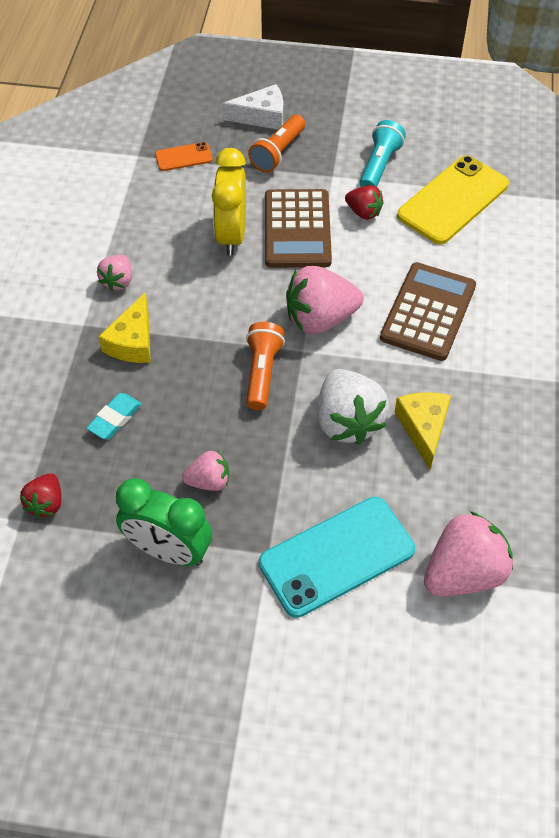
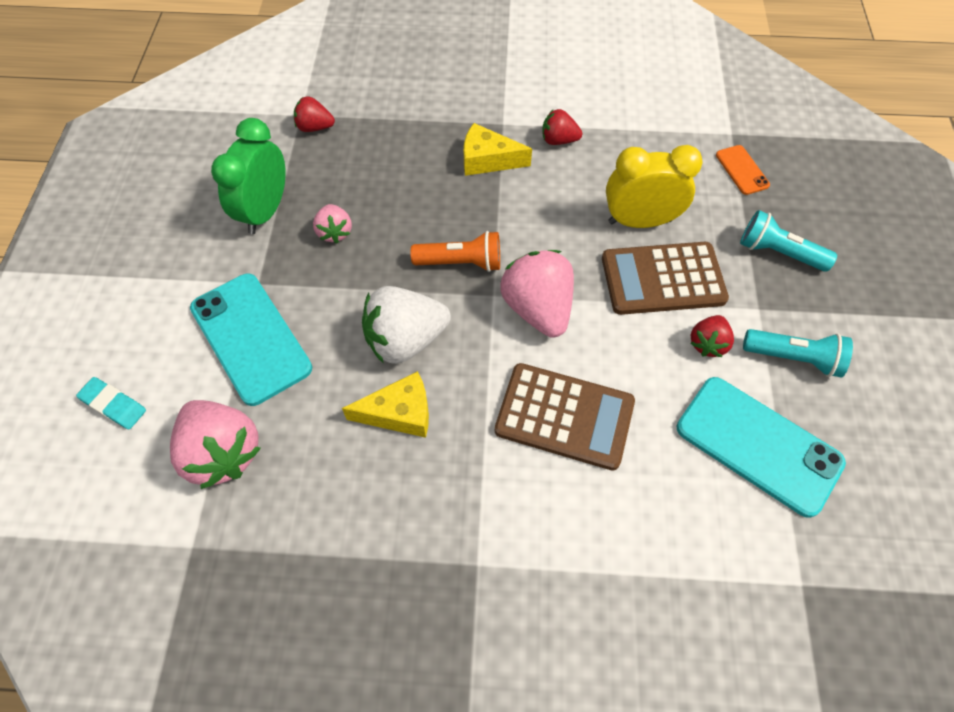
camera: 85 degrees right, 5 degrees up
turquoise eraser [86,393,142,439] -> turquoise eraser moved to [76,377,146,429]
pink strawberry [97,255,132,291] -> red strawberry [542,109,582,145]
white cheese [223,84,283,129] -> none
orange flashlight [248,115,305,173] -> turquoise flashlight [740,210,837,272]
yellow phone [397,155,509,244] -> turquoise phone [677,377,846,518]

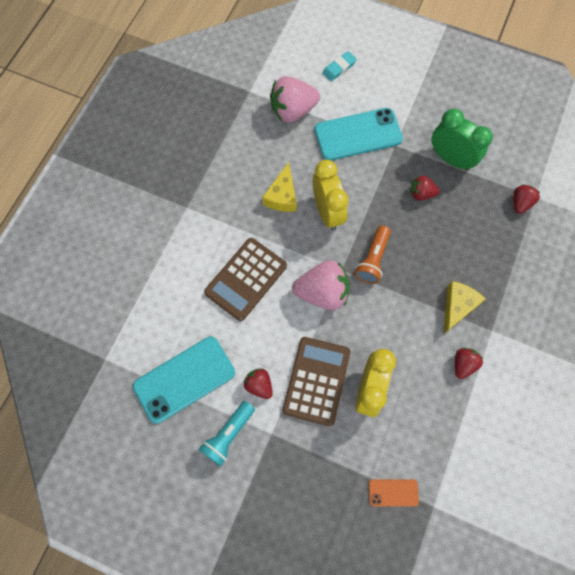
camera: 110 degrees right, 10 degrees up
pink strawberry [313,204,352,244] -> red strawberry [410,175,440,201]
white strawberry [362,286,451,364] -> yellow clock [313,160,348,230]
turquoise flashlight [740,210,837,272] -> none

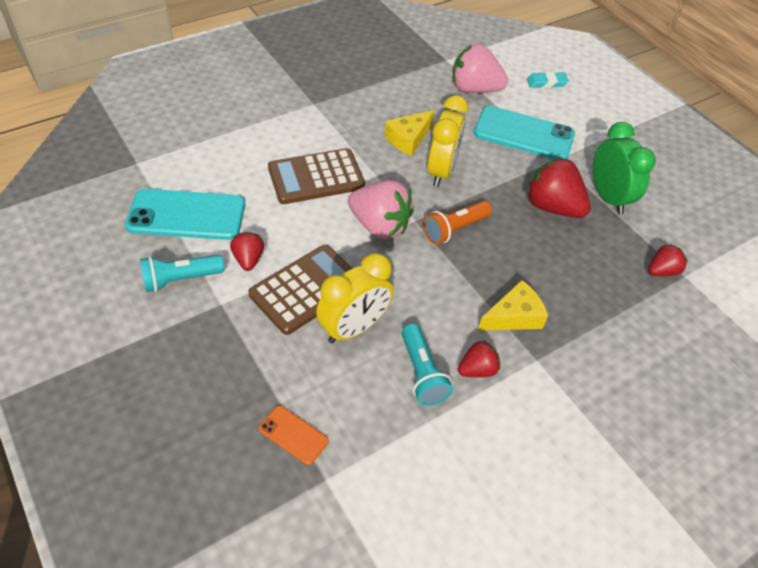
camera: 30 degrees right, 20 degrees down
red strawberry [410,175,440,201] -> red strawberry [526,157,591,218], size x1.83
none -> turquoise flashlight [402,324,453,406]

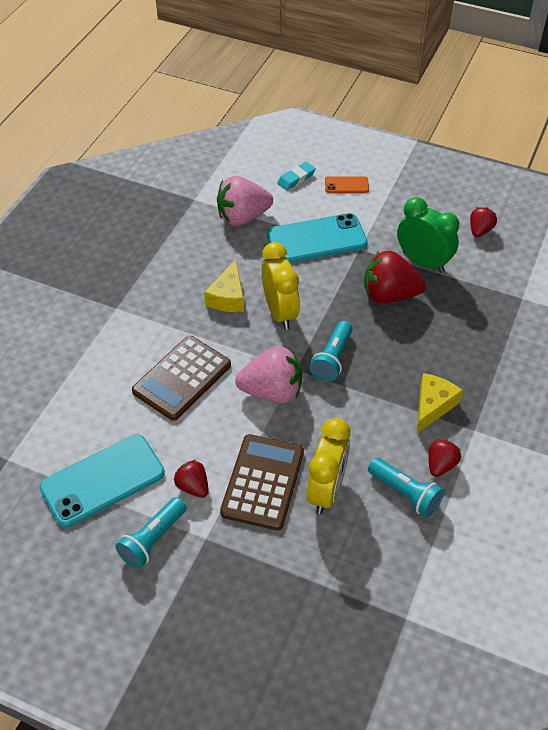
camera: 30 degrees left, 0 degrees up
orange phone [259,406,329,465] -> orange phone moved to [325,176,369,193]
orange flashlight [423,201,492,244] -> turquoise flashlight [310,321,353,382]
red strawberry [648,244,688,276] -> red strawberry moved to [470,207,497,237]

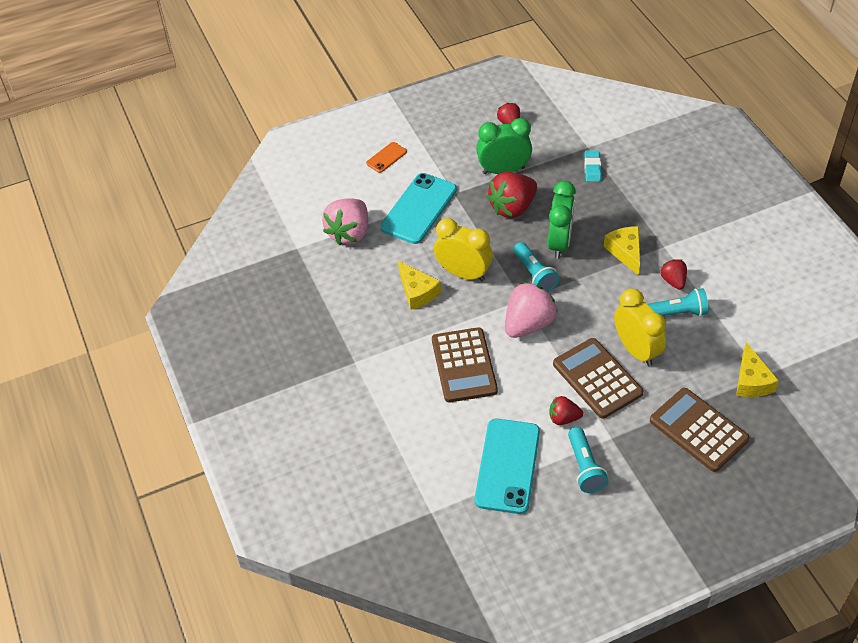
camera: 45 degrees left, 0 degrees up
turquoise eraser [277,162,316,190] -> turquoise eraser moved to [584,150,601,182]
none -> green clock [548,181,576,259]
none -> brown calculator [650,388,749,472]
none -> yellow cheese [736,342,779,397]

